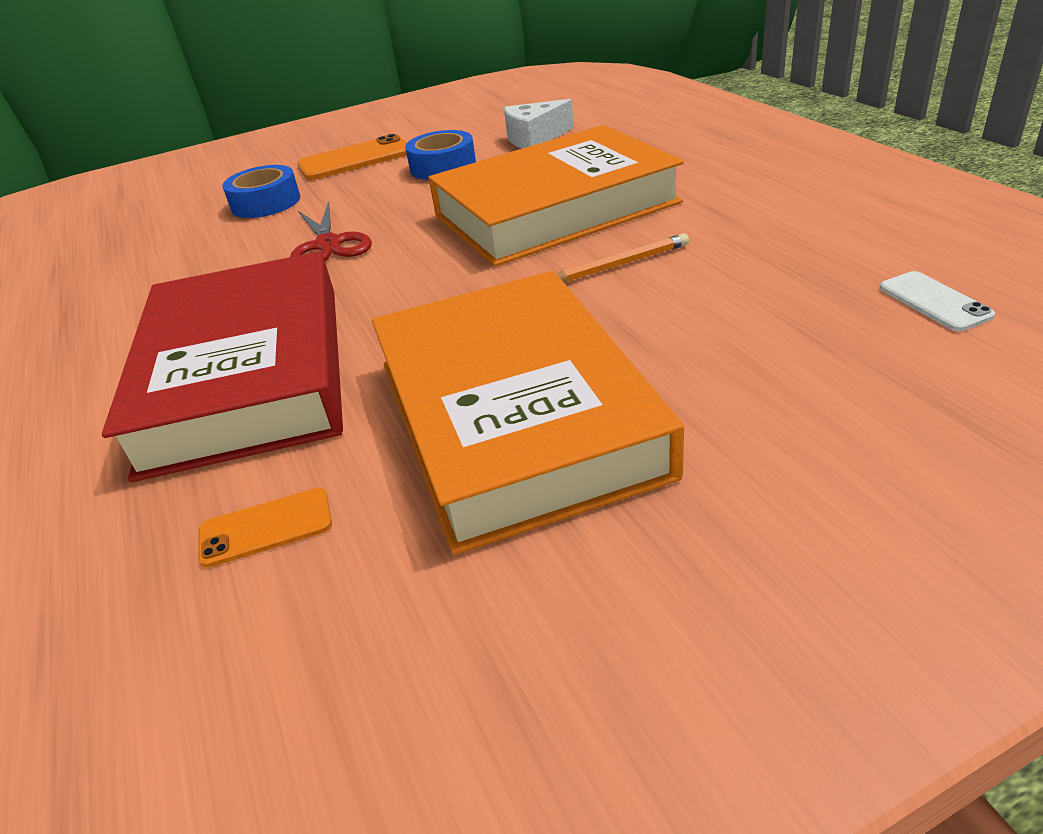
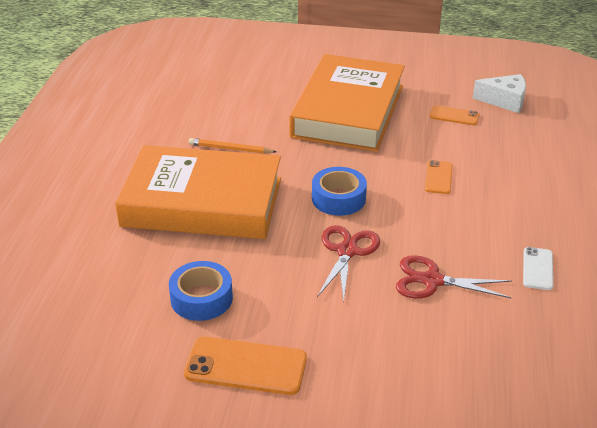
camera: 150 degrees left, 0 degrees up
red book [102,252,343,482] -> orange phone [425,160,453,194]
blue tape [222,165,300,218] -> blue tape moved to [312,167,367,216]
white cheese [504,99,574,149] -> white cheese moved to [473,74,526,113]
white phone [880,271,995,331] -> white phone moved to [523,247,553,290]
none -> red scissors [396,255,512,299]

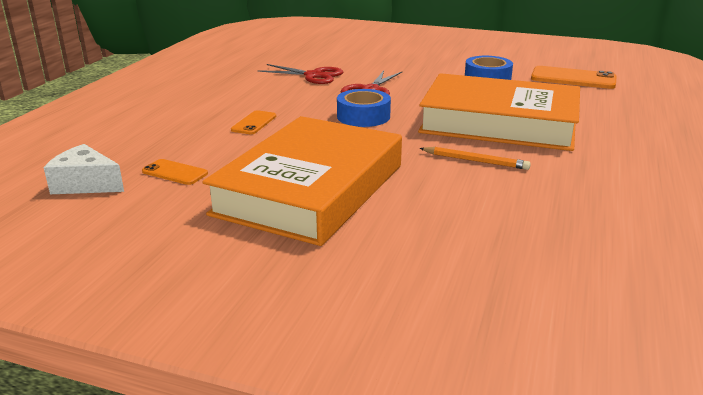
camera: 170 degrees left, 10 degrees down
orange phone [184,336,307,395] -> orange phone moved to [531,66,616,89]
white phone [523,247,553,290] -> none

